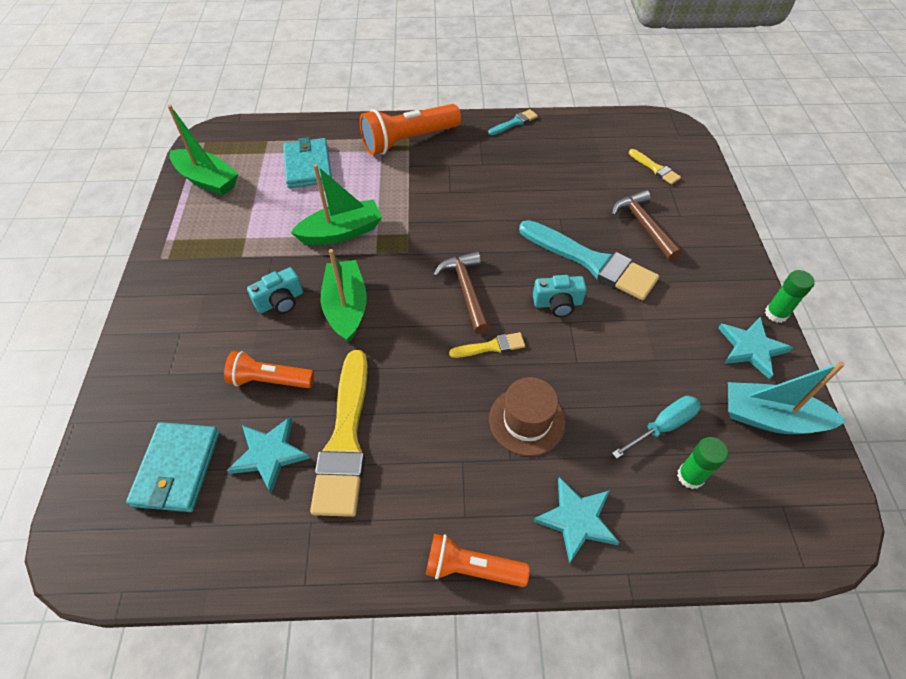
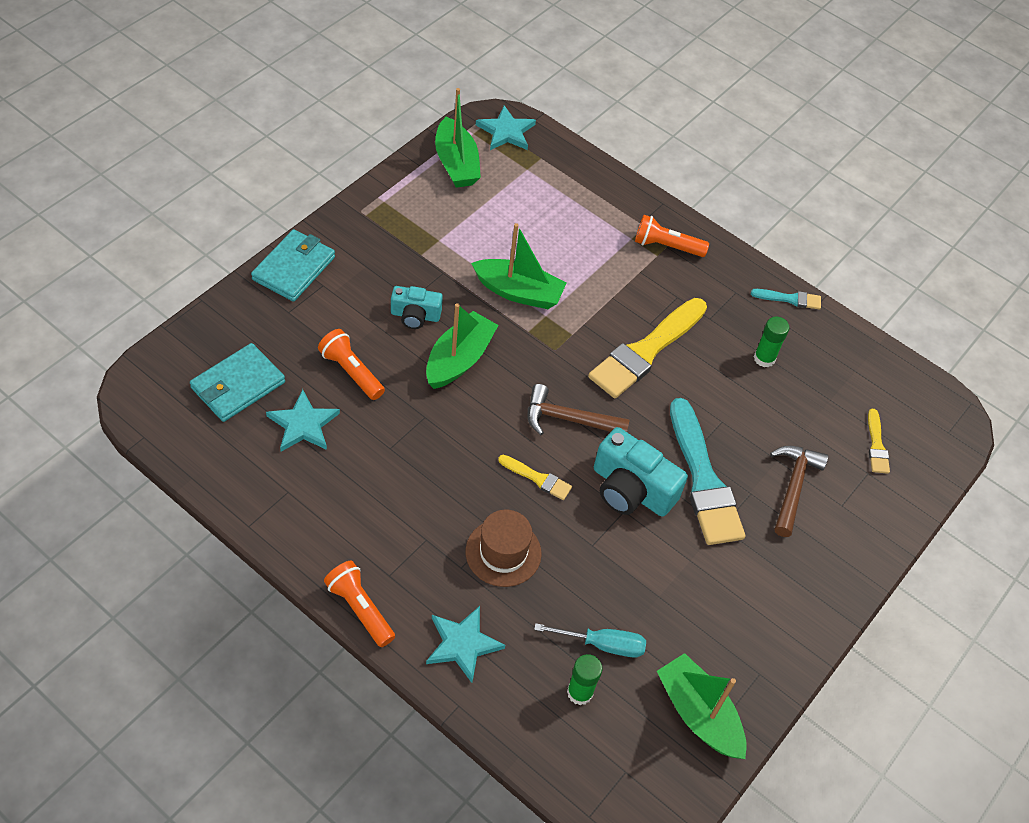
camera: 35 degrees right, 0 degrees up
turquoise wallet [283,137,332,188] -> turquoise wallet moved to [251,229,335,302]
yellow brush [310,350,368,517] -> yellow brush moved to [588,298,707,398]
orange flashlight [360,104,461,155] -> orange flashlight [635,215,709,257], size x0.61
brown hammer [433,251,490,334] -> brown hammer turned 105 degrees counterclockwise [528,384,630,435]
turquoise camera [533,275,587,317] -> turquoise camera [594,427,688,517], size x1.66
turquoise star [718,317,793,379] -> turquoise star moved to [476,105,536,150]
turquoise boat [728,361,846,434] -> green boat [657,653,747,759]
green glue stick [765,270,815,323] -> green glue stick moved to [754,317,789,367]

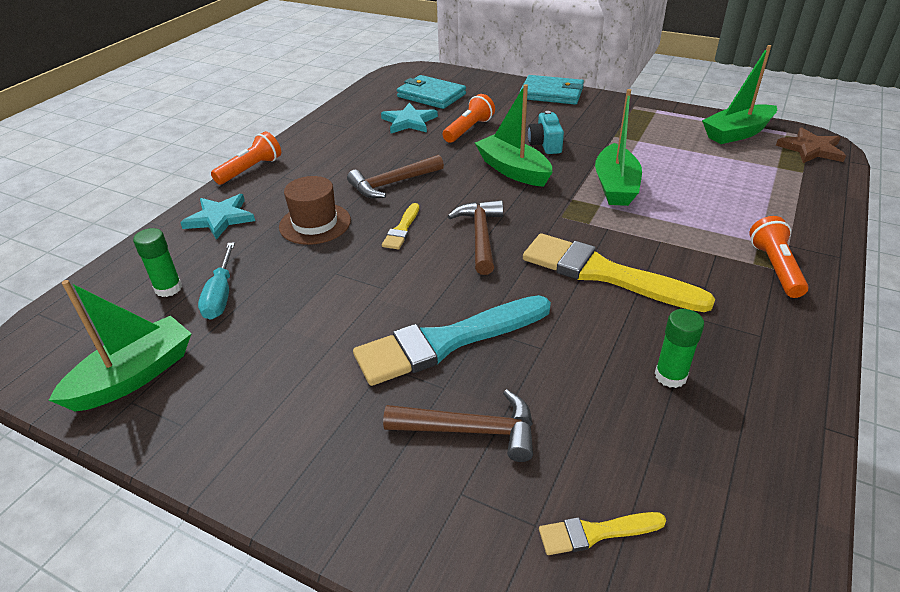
camera: 85 degrees right, 15 degrees down
green boat [426,303,498,389] -> green boat turned 150 degrees counterclockwise [475,84,552,187]
turquoise star [476,105,536,150] -> brown star [776,127,846,163]
turquoise camera [594,427,688,517] -> none
turquoise brush [751,289,821,310] -> none
none -> brown hammer [347,155,444,198]

